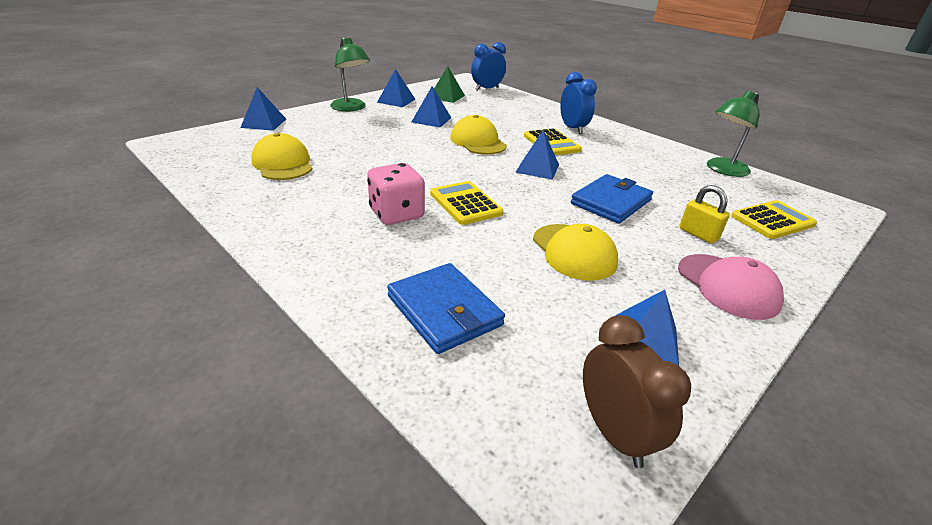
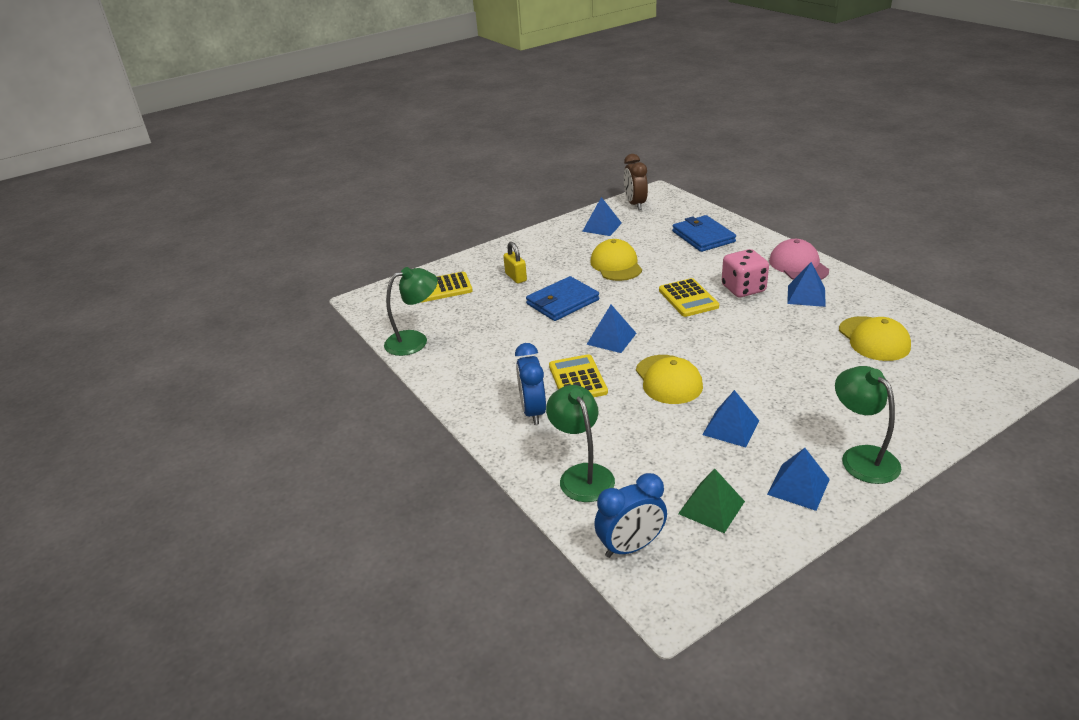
camera: 165 degrees left, 0 degrees up
blue pyramid [240,87,286,131] -> blue pyramid moved to [787,262,826,307]
pink cap [678,254,784,320] -> pink cap moved to [769,239,829,280]
none -> green lamp [546,385,615,502]

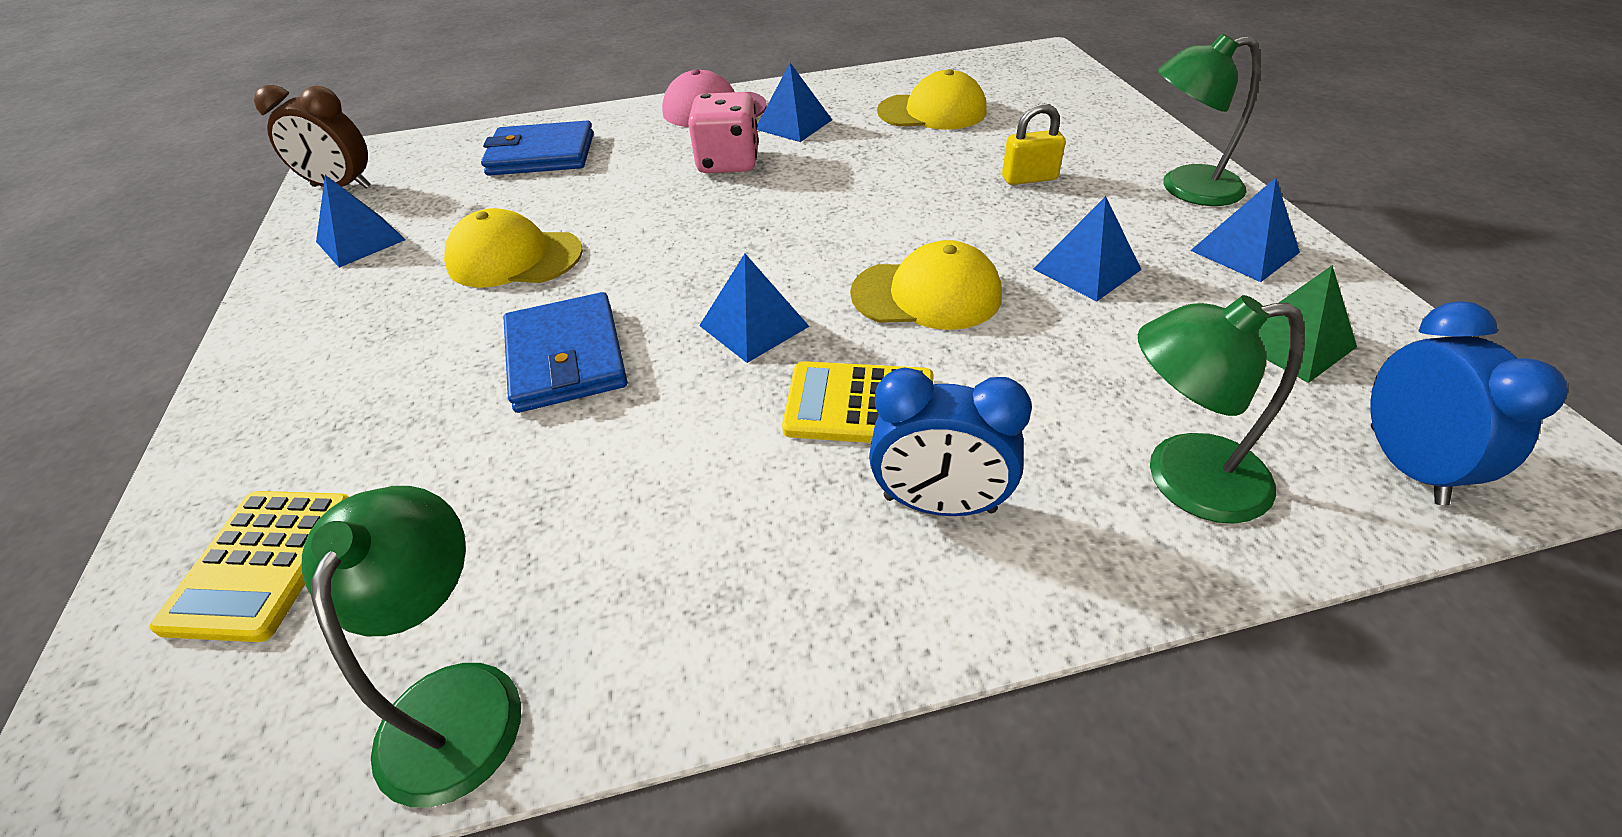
camera: 70 degrees left, 10 degrees up
yellow padlock [503,242,527,283] -> yellow padlock moved to [1002,103,1066,185]
yellow calculator [659,278,719,317] -> none

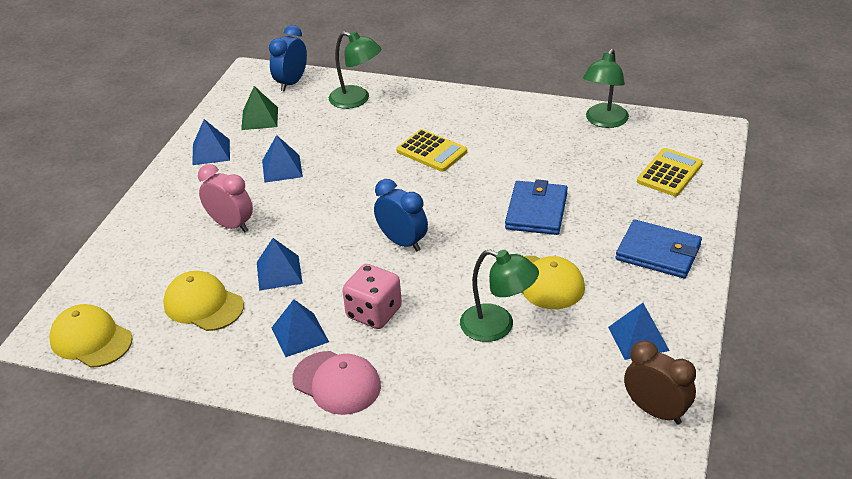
camera: 150 degrees left, 5 degrees down
blue wallet [481,120,594,176] -> blue wallet moved to [616,220,702,278]
blue pyramid [699,254,810,363] -> blue pyramid moved to [257,238,303,291]
yellow cap [850,240,1002,330] -> yellow cap moved to [49,304,133,368]
blue clock [869,367,1032,516] -> blue clock moved to [374,179,428,252]
yellow padlock [1002,103,1066,185] -> pink clock [198,164,253,232]
green lamp [1158,34,1260,206] -> green lamp moved to [460,249,539,342]

